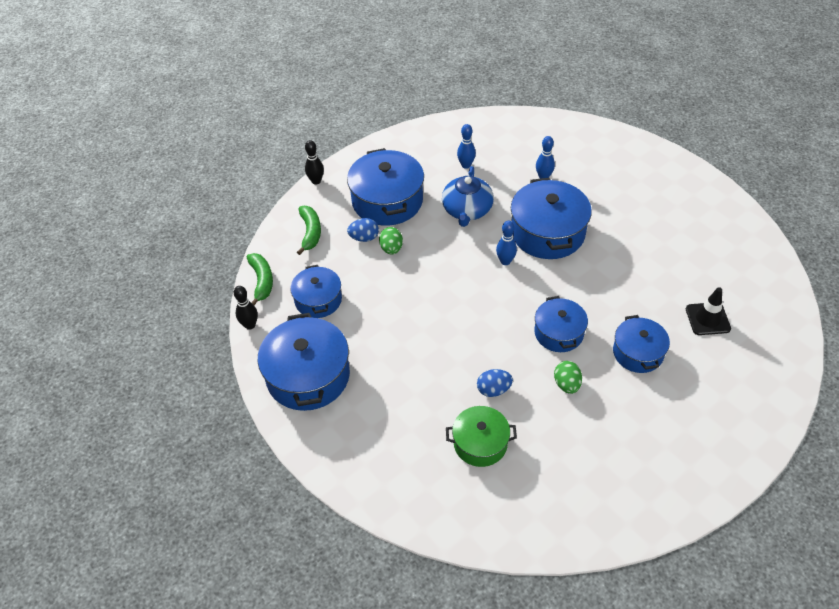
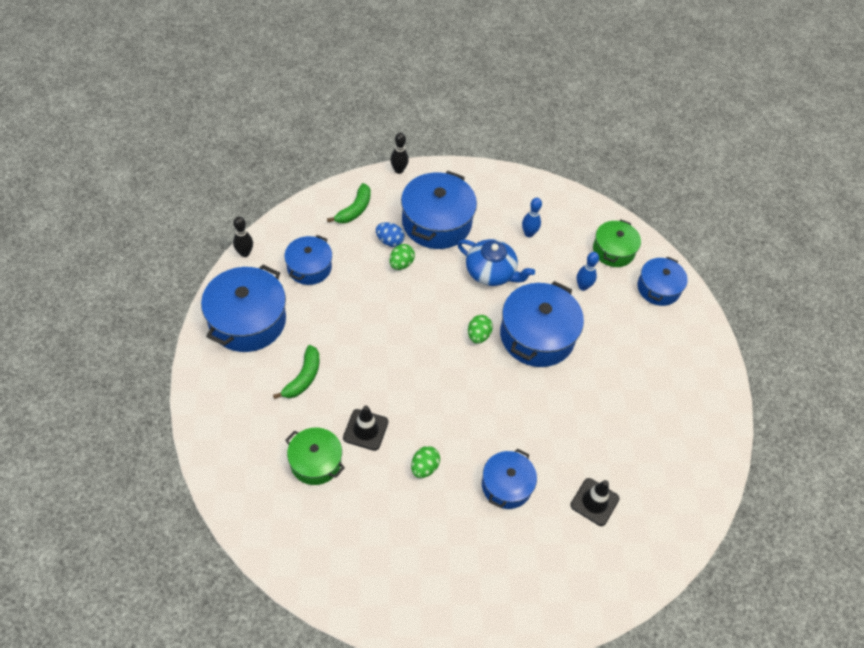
camera: 30 degrees right, 5 degrees up
green banana [247,253,273,305] -> green banana moved to [273,345,319,399]
blue teapot [442,166,494,227] -> blue teapot turned 105 degrees counterclockwise [457,239,535,286]
blue egg [477,369,513,397] -> black traffic cone [343,406,389,451]
blue bowling pin [496,221,517,265] -> green egg [468,315,493,344]
blue pot [534,296,588,352] -> blue pot moved to [637,256,688,306]
none -> green pot [593,219,641,267]

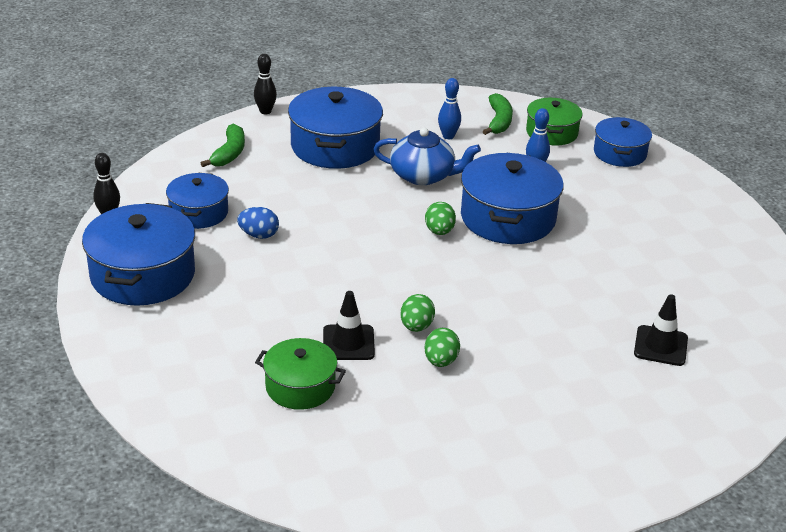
camera: 15 degrees left, 20 degrees down
green banana [273,345,319,399] -> green banana moved to [483,93,513,135]
blue egg [376,222,404,247] -> blue egg moved to [237,207,279,239]
green egg [389,244,415,270] -> green egg moved to [401,294,435,332]
blue pot [482,448,537,509] -> none

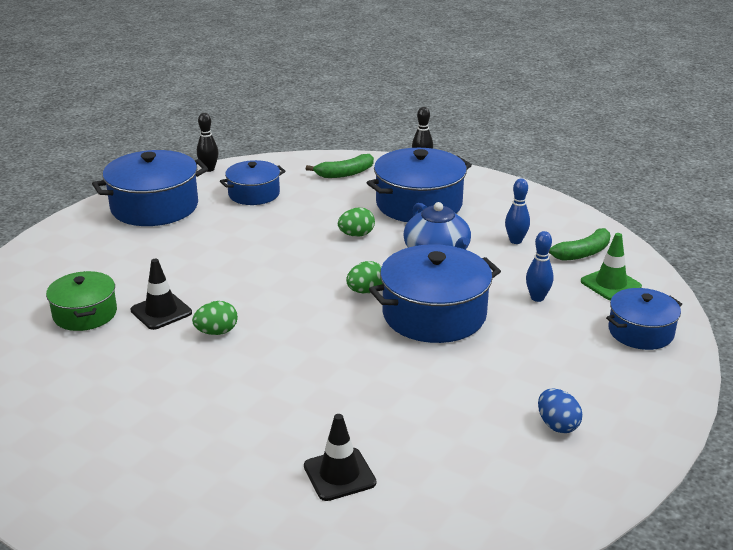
camera: 55 degrees right, 5 degrees down
blue egg [237,207,279,239] -> blue egg moved to [538,389,583,433]
green egg [425,328,460,367] -> green egg moved to [338,208,375,237]
green pot [526,98,583,146] -> green traffic cone [581,233,642,300]

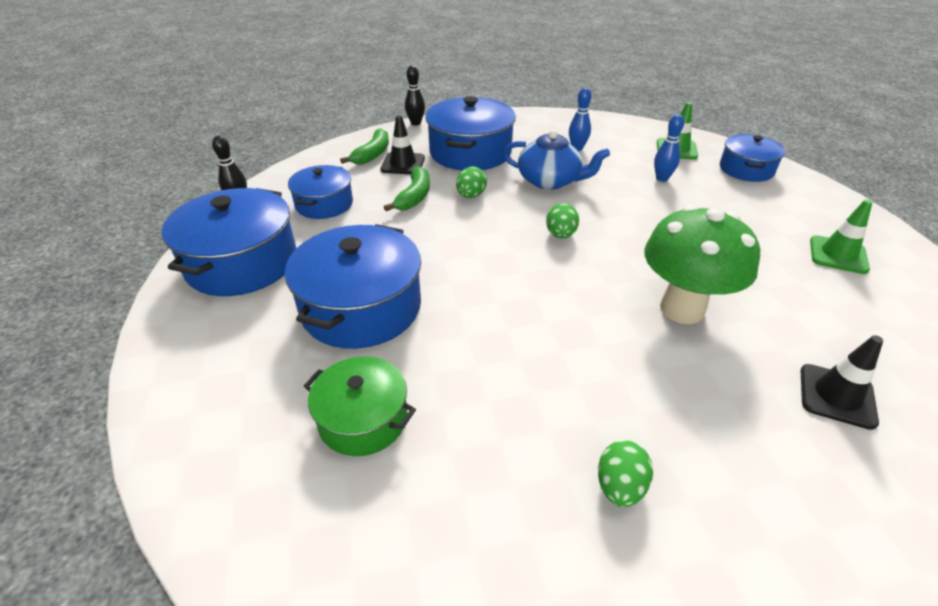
camera: 45 degrees left, 10 degrees up
black traffic cone [131,259,192,330] -> black traffic cone moved to [380,115,425,174]
green egg [192,301,238,335] -> green egg moved to [598,440,653,507]
blue pot [369,244,501,343] -> blue pot moved to [285,224,421,349]
blue egg [538,389,583,433] -> green traffic cone [810,199,873,274]
green banana [549,228,610,261] -> green banana moved to [384,166,430,211]
none -> green mushroom [644,205,760,324]

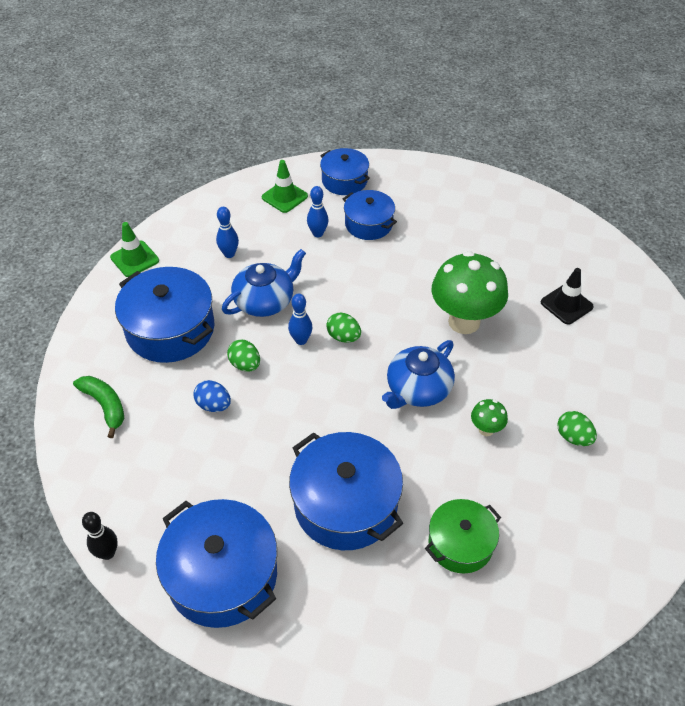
camera: 60 degrees left, 10 degrees up
blue pot [288,165,353,219] -> blue pot moved to [343,190,397,240]
black traffic cone [380,115,425,174] -> none
green banana [384,166,430,211] -> blue egg [193,380,231,412]
black bowling pin [405,65,425,126] -> none
green traffic cone [810,199,873,274] -> green traffic cone moved to [110,222,159,277]
none -> blue bowling pin [288,293,313,345]
none -> blue teapot [382,340,455,409]
none -> green mushroom [471,399,508,436]

